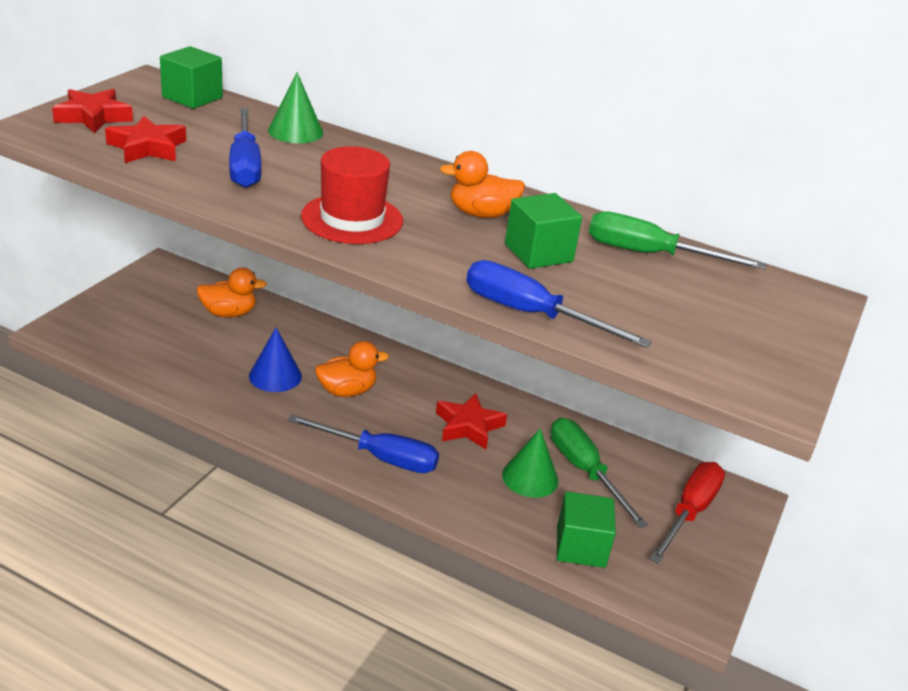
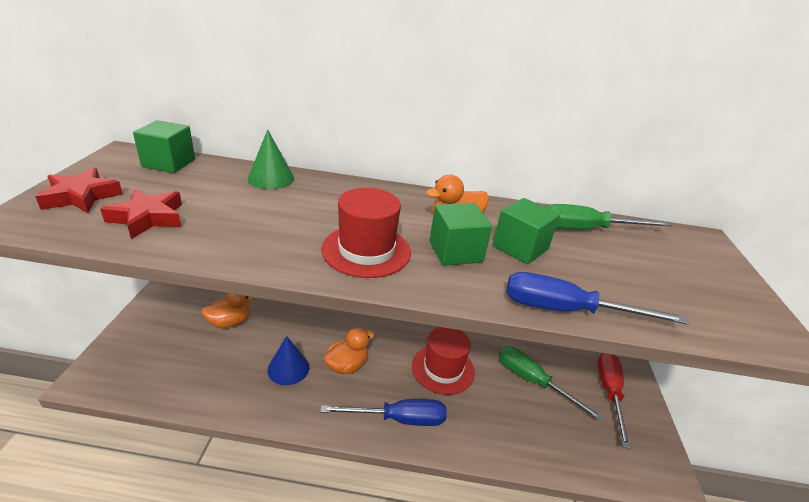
camera: 20 degrees left, 0 degrees up
blue screwdriver [229,108,262,188] -> none
red star [436,393,507,450] -> red hat [412,327,475,395]
green cone [502,428,558,498] -> none
green cube [557,492,616,568] -> green cube moved to [429,203,492,266]

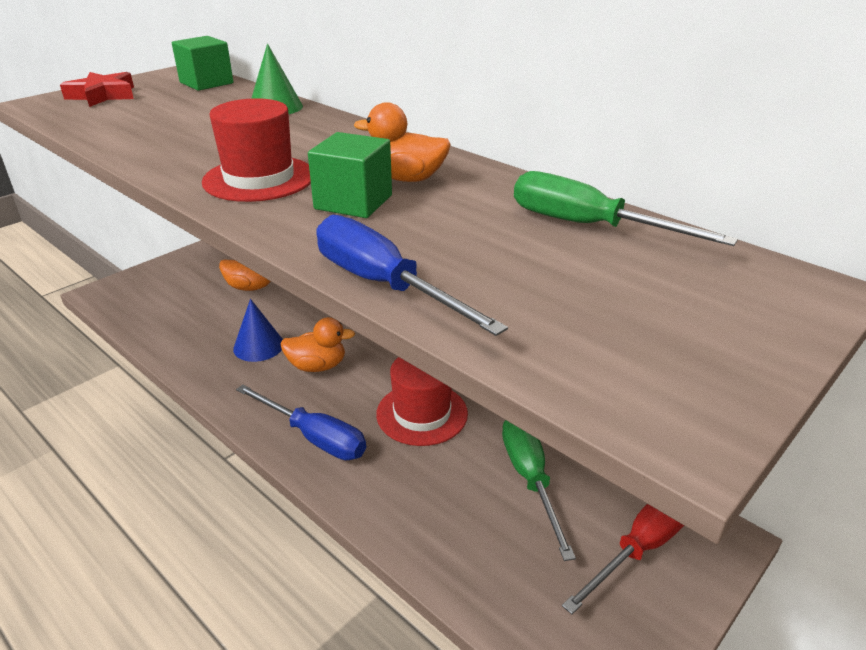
camera: 40 degrees right, 0 degrees up
red star [100,189,182,239] -> none
green cube [493,198,560,264] -> none

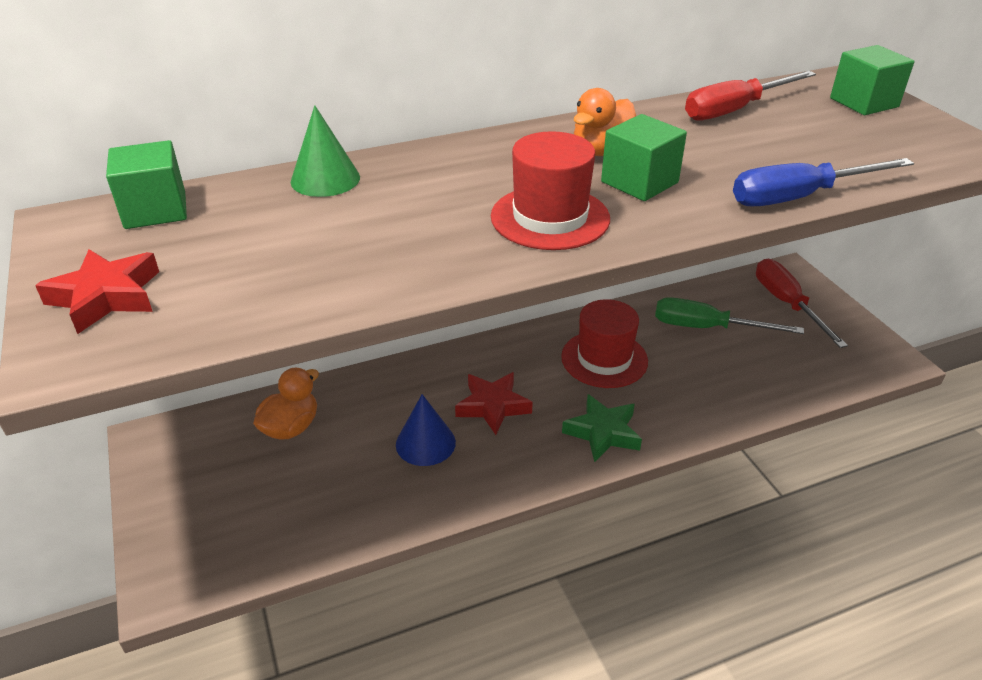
camera: 65 degrees left, 5 degrees up
blue screwdriver [236,385,366,460] -> green star [562,394,642,462]
orange duck [280,317,355,372] -> red star [455,372,533,435]
green screwdriver [514,171,738,246] -> red screwdriver [685,71,816,121]
none -> green cube [830,45,914,115]

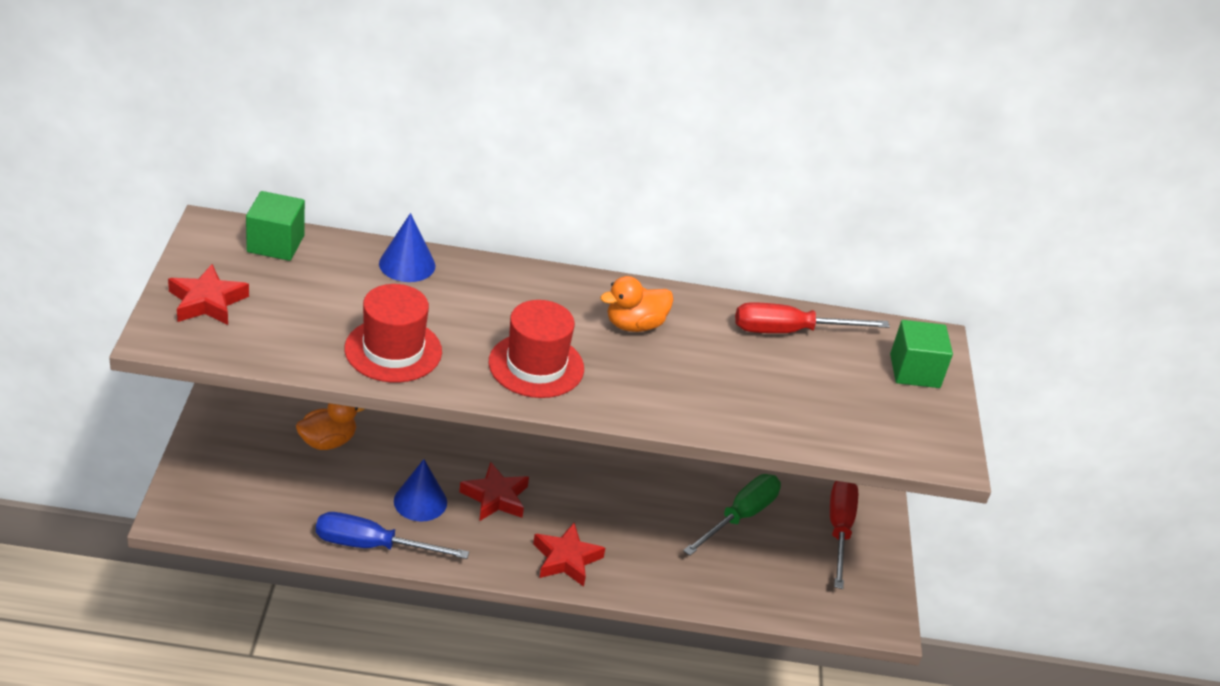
camera: 20 degrees right, 0 degrees up
green cone [291,105,360,197] -> blue cone [379,213,435,282]
red hat [561,299,648,388] -> red hat moved to [345,284,442,383]
green star [562,394,642,462] -> red star [533,523,605,587]
green cube [601,114,687,201] -> none
green screwdriver [655,297,804,334] -> green screwdriver turned 90 degrees clockwise [683,474,781,556]
blue screwdriver [733,158,914,206] -> blue screwdriver moved to [316,512,469,559]

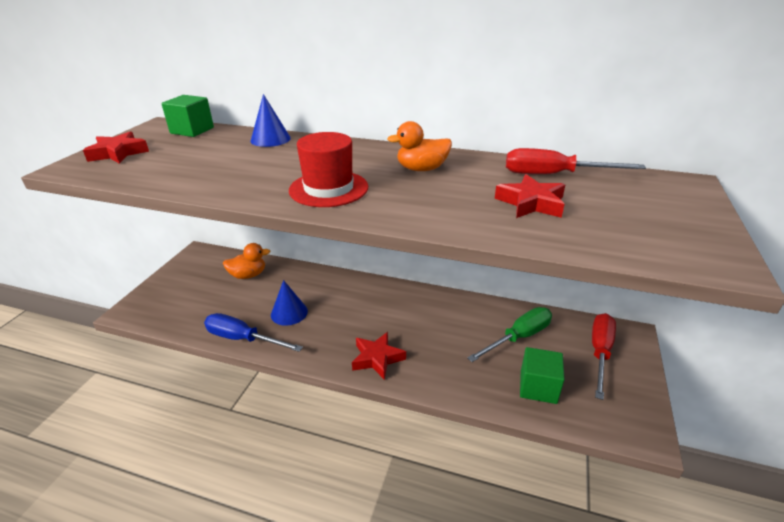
camera: 20 degrees right, 5 degrees down
red hat [345,284,442,383] -> none
red star [459,462,529,521] -> red star moved to [495,174,565,218]
green cube [890,320,953,388] -> green cube moved to [520,347,565,404]

